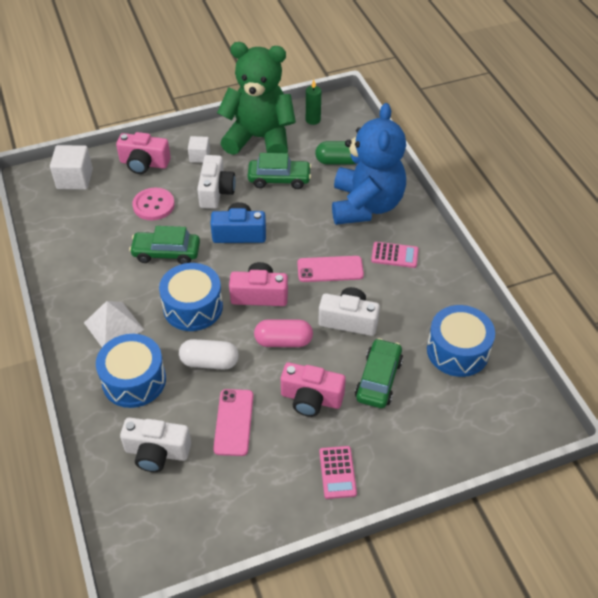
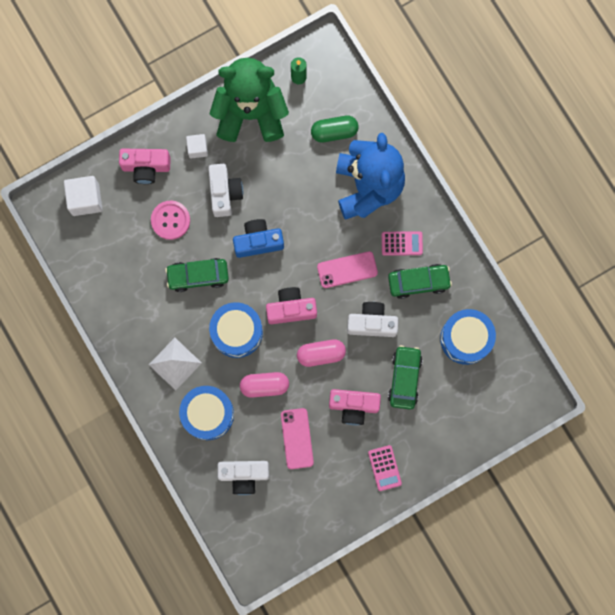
camera: 10 degrees left, 30 degrees up
white capsule [179,339,239,370] -> pink capsule [240,372,289,398]
green car [248,153,312,189] -> green car moved to [388,264,452,299]

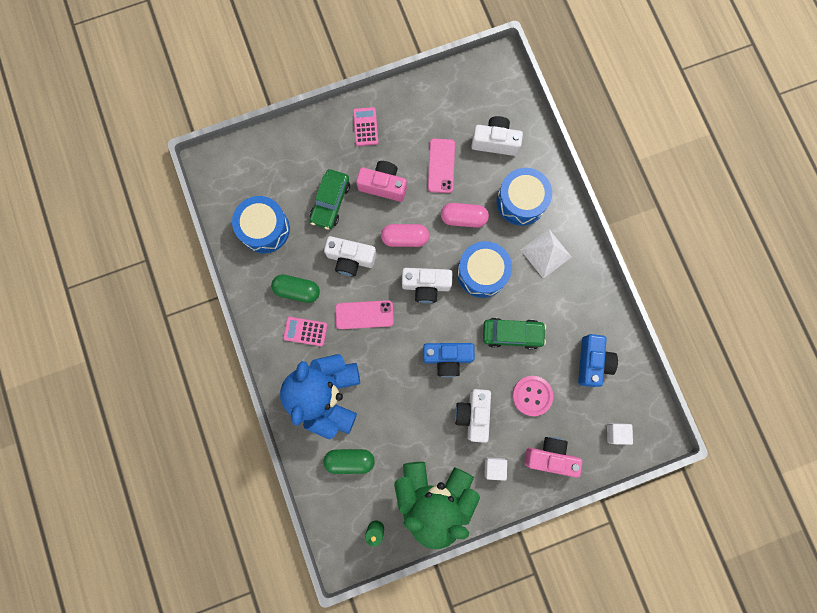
camera: 170 degrees left, 0 degrees up
white cube [64,176,103,216] -> white cube [607,423,633,445], size x0.61
pink camera [266,287,317,324] -> white camera [402,268,452,303]
green car [388,264,452,299] -> green capsule [271,274,320,303]
none -> blue camera [578,334,618,387]

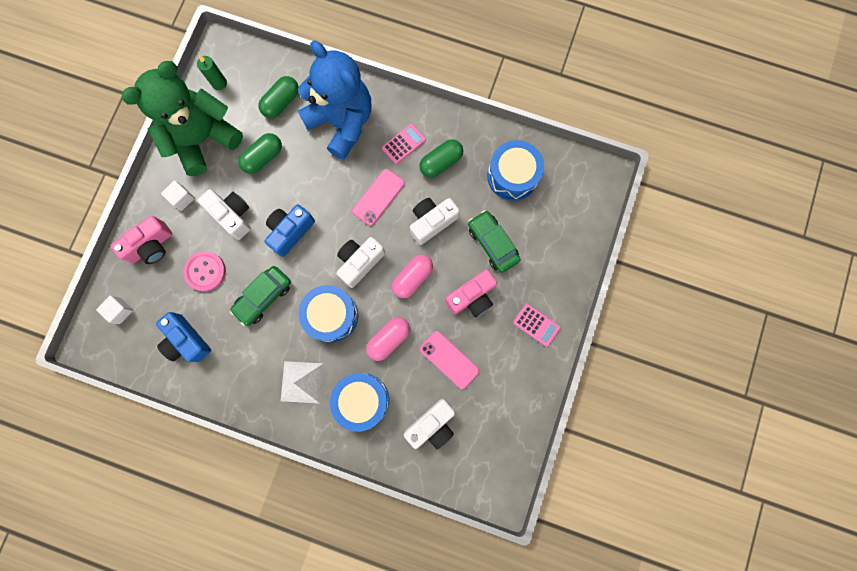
camera: 130 degrees right, 0 degrees up
none -> green capsule [238,133,282,174]

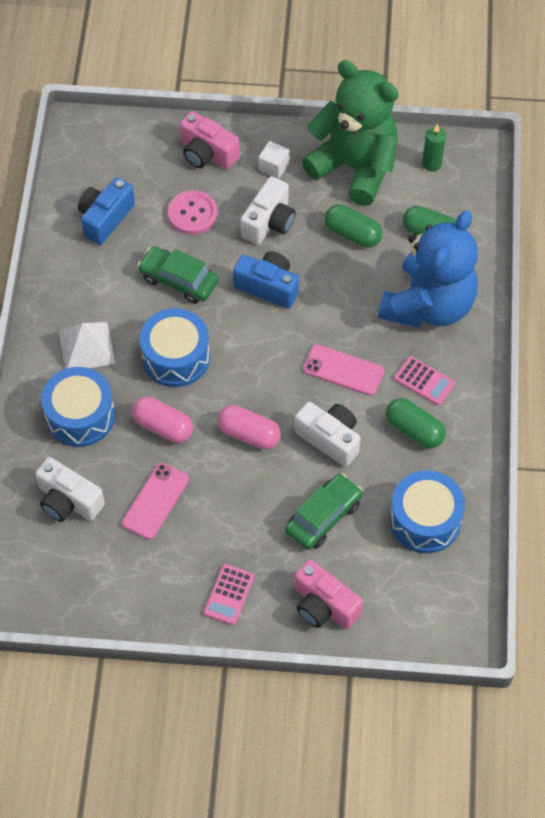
camera: 75 degrees right, 20 degrees down
white cube [96,296,133,324] -> none
white camera [336,237,385,288] -> none
pink camera [445,269,497,317] -> pink camera moved to [294,560,363,629]

